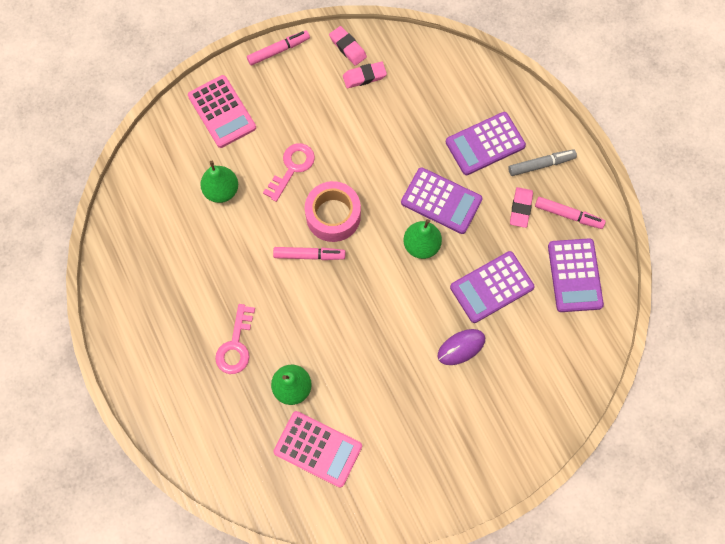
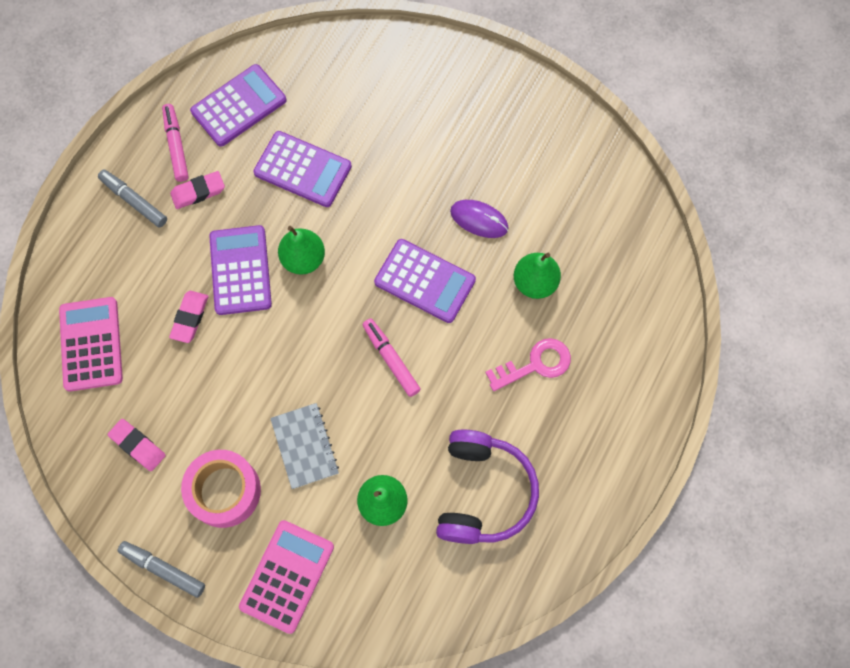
camera: 125 degrees left, 0 degrees up
pink marker [247,30,310,65] -> grey marker [117,541,205,598]
pink key [263,143,315,202] -> grey notebook [270,403,339,489]
pink calculator [274,411,362,487] -> pink calculator moved to [59,297,123,392]
pink tape [305,181,361,242] -> pink tape moved to [181,450,261,528]
pink eraser [329,26,367,66] -> pink eraser moved to [169,291,208,343]
purple mouse [437,329,485,365] -> purple mouse moved to [450,200,509,238]
purple calculator [446,112,526,175] -> purple calculator moved to [374,239,476,323]
none -> purple headphones [436,429,539,544]

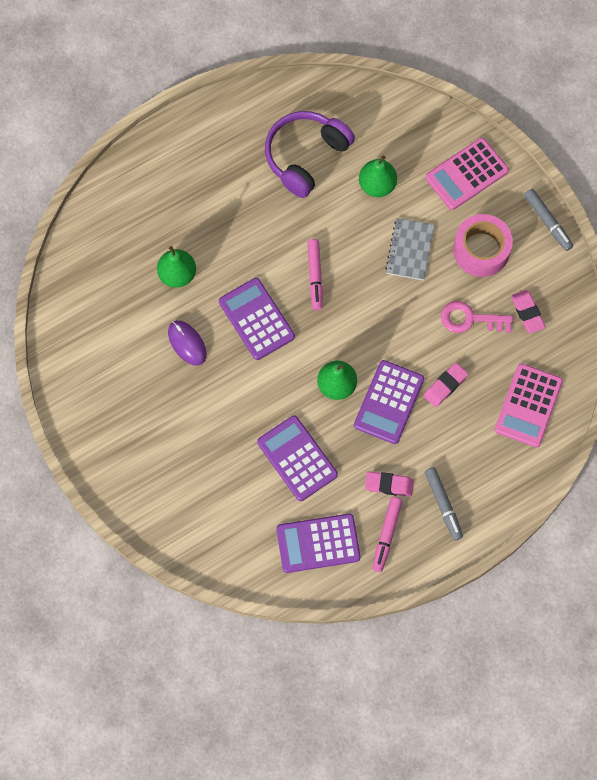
camera: 150 degrees left, 0 degrees up
pink key [485,338,571,391] -> pink key moved to [441,301,513,333]

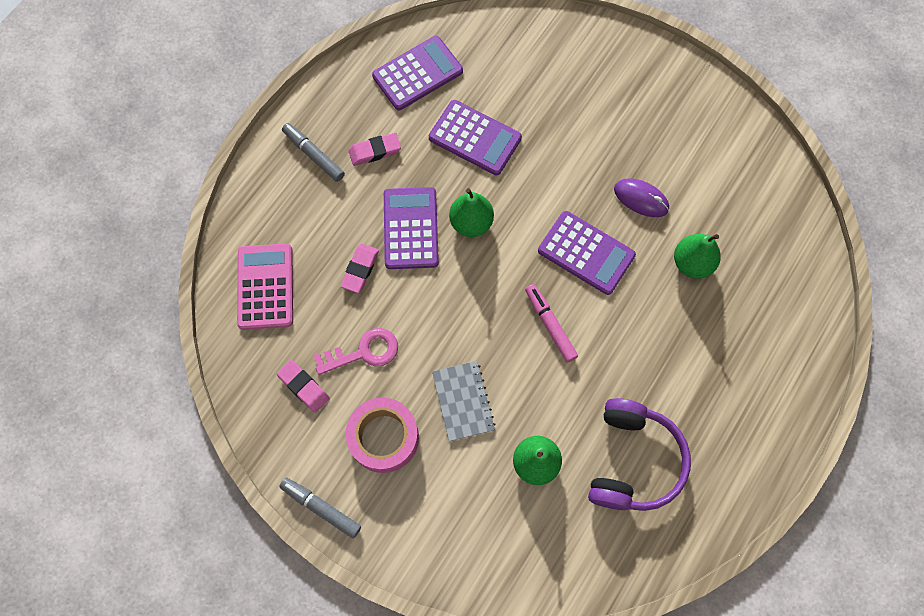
camera: 155 degrees right, 0 degrees up
pink marker [372,497,402,572] -> none
pink calculator [425,138,509,210] -> none

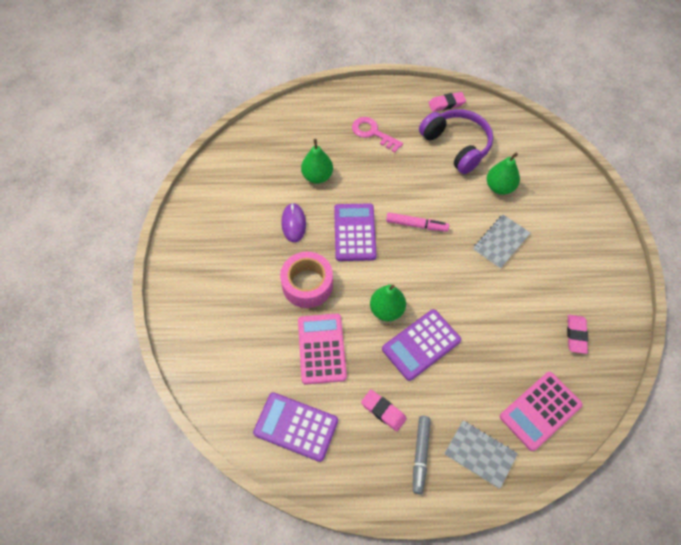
camera: 125 degrees left, 10 degrees down
grey marker [279,478,361,538] -> none
pink key [313,328,398,375] -> pink key moved to [352,117,403,152]
pink eraser [340,244,379,293] -> pink eraser moved to [429,92,466,112]
pink tape [345,398,419,473] -> pink tape moved to [280,252,333,308]
purple calculator [429,100,522,175] -> pink calculator [298,314,347,385]
pink marker [525,284,578,363] -> pink marker turned 105 degrees counterclockwise [386,213,449,232]
purple headphones [588,398,691,511] -> purple headphones turned 75 degrees clockwise [419,109,493,174]
none -> grey notebook [444,420,518,489]

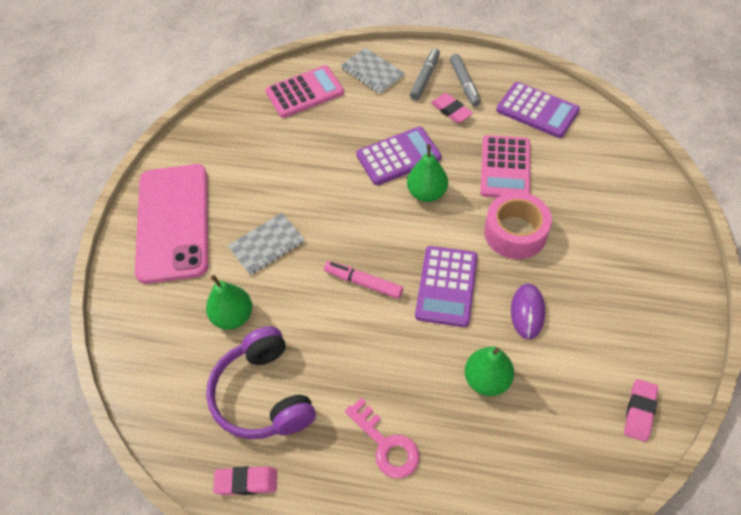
camera: 165 degrees left, 5 degrees down
pink eraser [567,315,588,354] -> pink eraser moved to [624,379,658,442]
none -> pink phone [135,164,208,284]
none -> grey marker [450,54,481,107]

